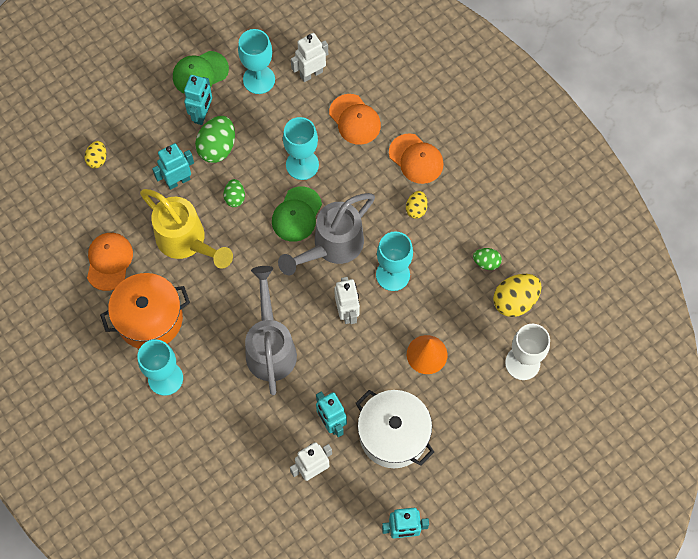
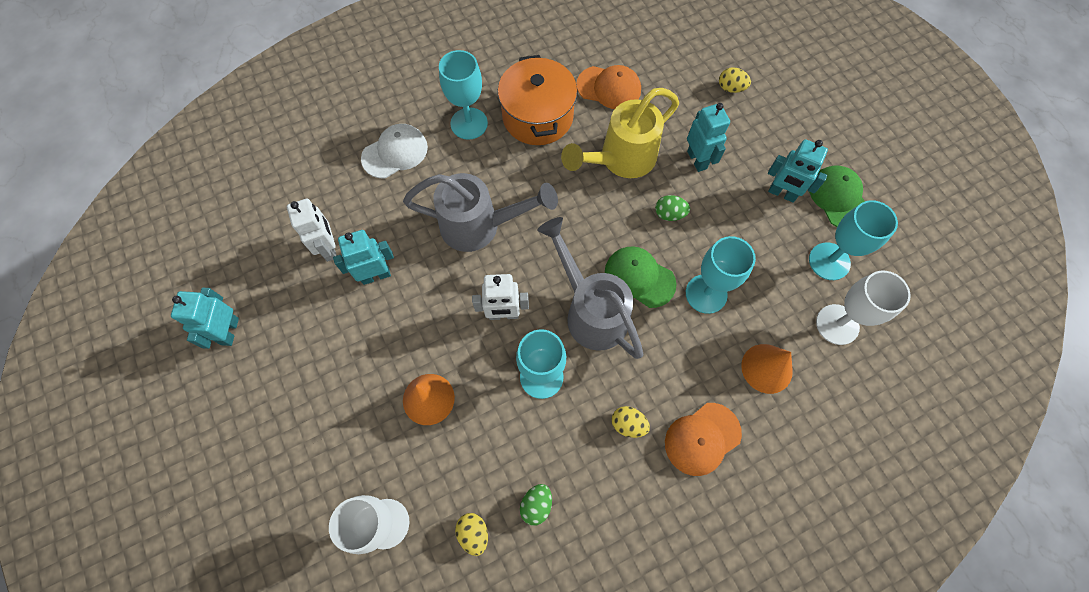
camera: 100 degrees right, 0 degrees up
green egg [195,116,235,163] -> none
white robot [291,33,328,82] -> white goblet [816,271,911,345]
orange cap [329,94,381,145] -> orange cone [741,344,793,394]
white pot [356,390,434,468] -> none
yellow egg [493,274,542,317] -> yellow egg [455,513,488,556], size x0.57
none -> white cap [361,124,428,178]

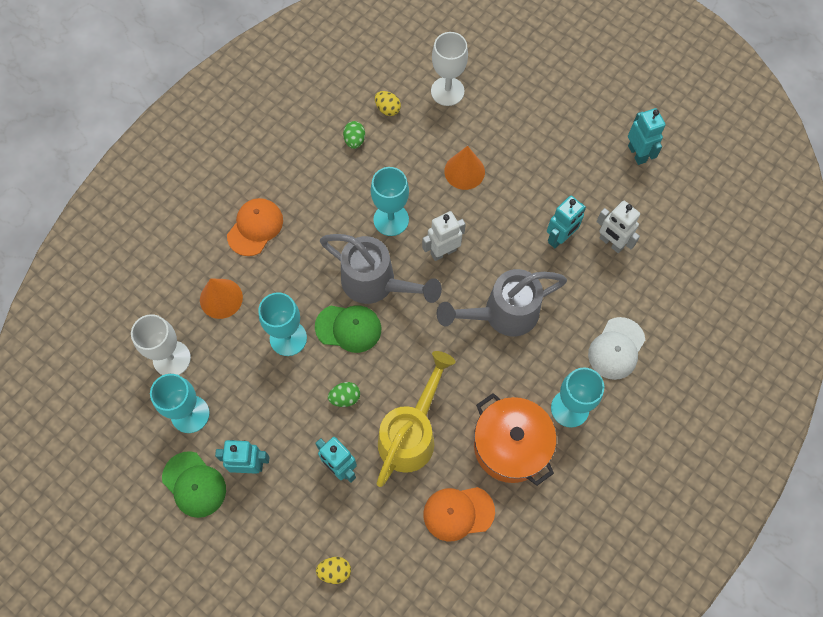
camera: 155 degrees right, 0 degrees up
yellow egg [612,406,650,438] -> none

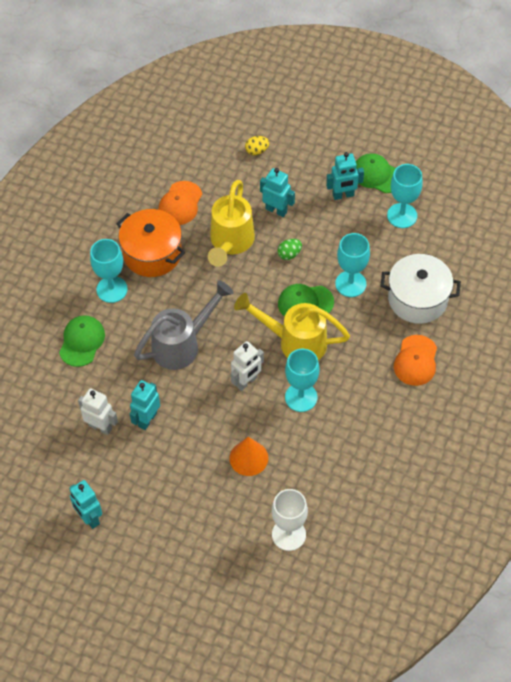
camera: 165 degrees right, 10 degrees down
white goblet [131,314,191,375] -> none
orange cone [200,278,243,319] -> white pot [380,254,461,324]
grey watering can [320,234,442,304] -> yellow watering can [234,293,350,360]
green egg [343,121,365,149] -> none
yellow egg [375,91,401,116] -> none
orange cap [423,487,495,541] -> orange cap turned 135 degrees clockwise [159,181,202,225]
white cap [588,317,645,380] -> green cap [59,315,105,367]

